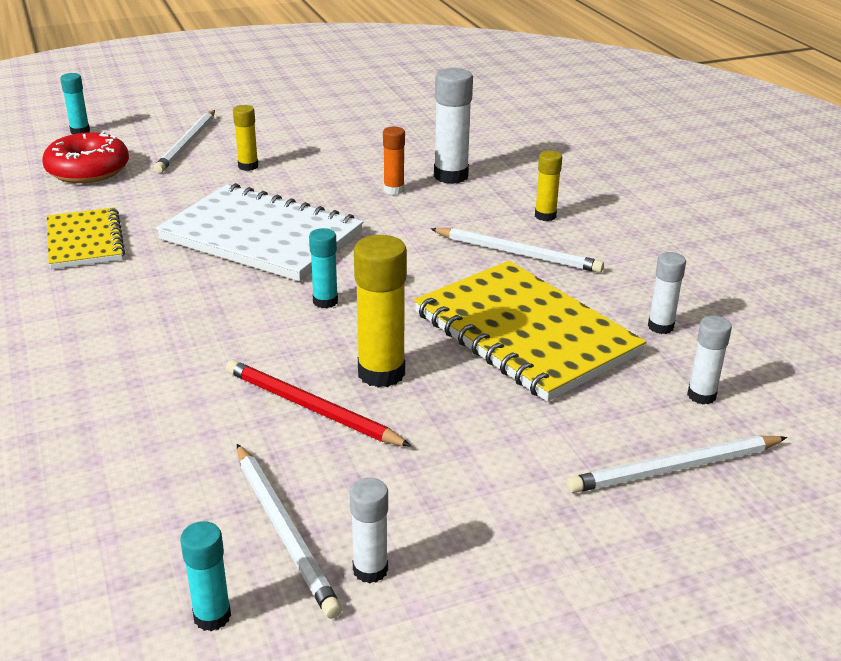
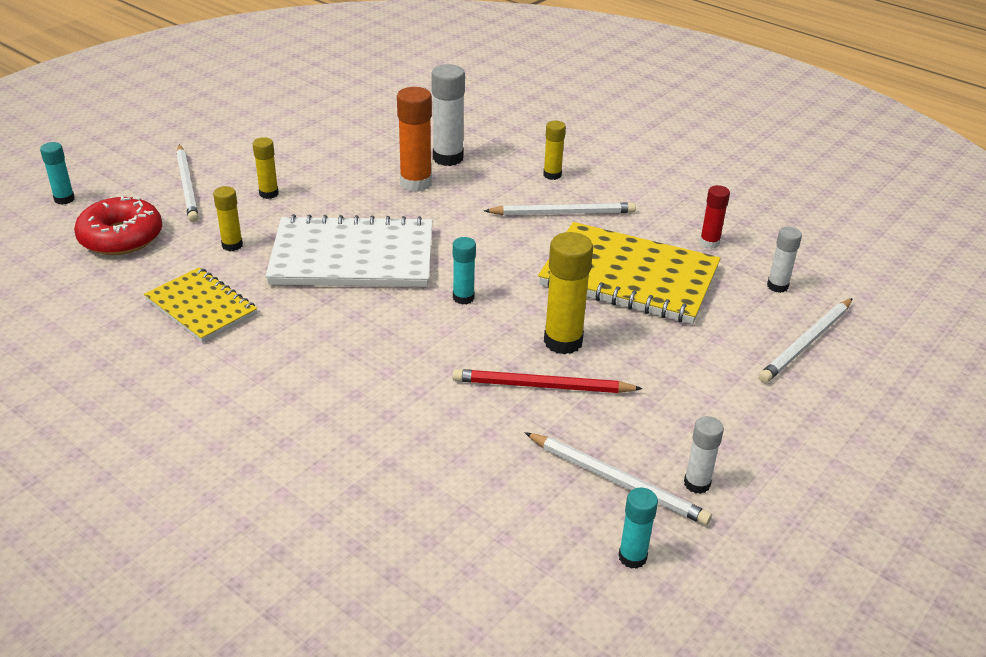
camera: 30 degrees left, 5 degrees up
orange glue stick [383,127,405,195] -> orange glue stick [397,87,432,192], size x1.71
white glue stick [648,252,686,334] -> red glue stick [700,185,730,249]
none -> yellow glue stick [213,186,243,251]

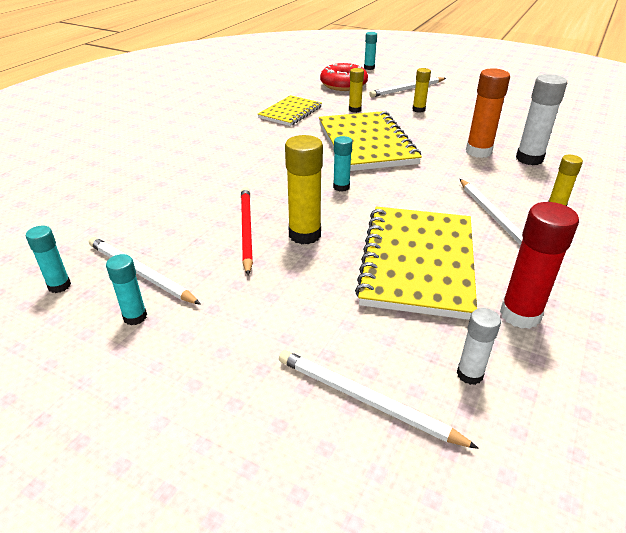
camera: 80 degrees right, 0 degrees up
white notebook [266,214,432,287] -> yellow notebook [319,111,422,171]
white pencil [525,432,712,525] -> white pencil turned 105 degrees clockwise [89,237,201,305]
white glue stick [684,416,724,494] -> turquoise glue stick [106,254,147,325]
red glue stick [700,185,730,249] -> red glue stick [500,202,579,329], size x1.71

